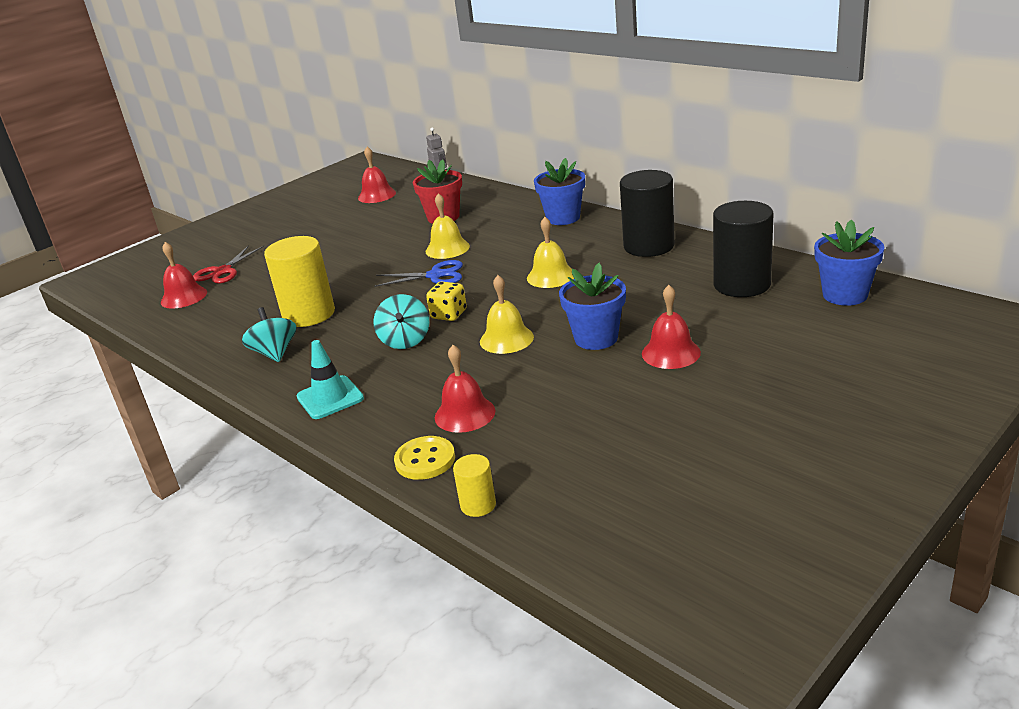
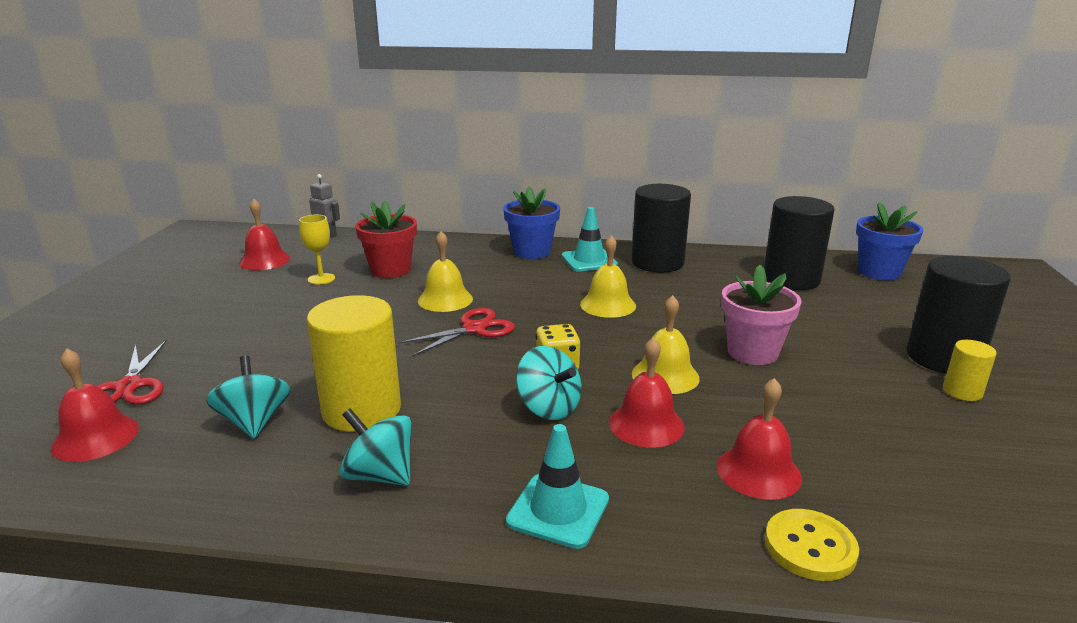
camera: 40 degrees left, 5 degrees down
blue scissors [374,260,463,287] -> red scissors [398,308,515,356]
yellow cylinder [453,454,496,517] -> yellow cylinder moved to [943,340,997,401]
blue flower pot [559,263,626,350] -> pink flower pot [721,264,802,365]
red bell [642,285,701,369] -> red bell moved to [609,337,685,448]
none -> turquoise spinning top [206,355,290,439]
none -> yellow goblet [299,215,335,285]
none -> turquoise traffic cone [562,207,618,272]
none -> black cylinder [906,256,1011,374]

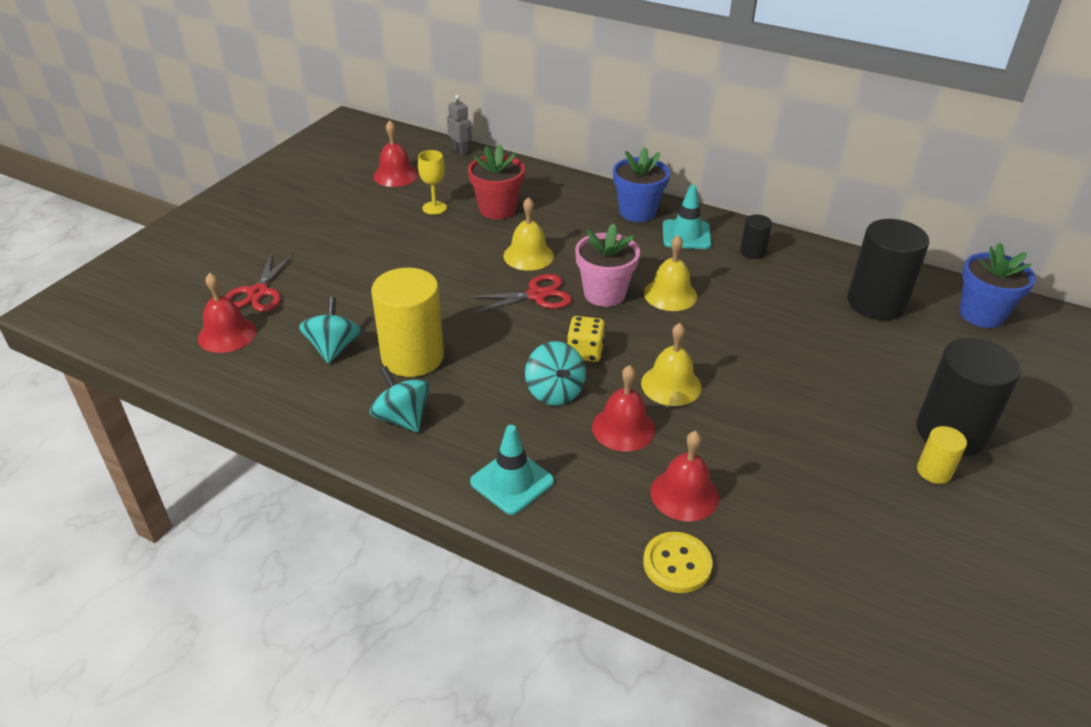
camera: 20 degrees right, 15 degrees up
black cylinder [631,184,691,272] -> black cylinder [740,215,772,259], size x0.48
pink flower pot [721,264,802,365] -> pink flower pot moved to [575,223,640,307]

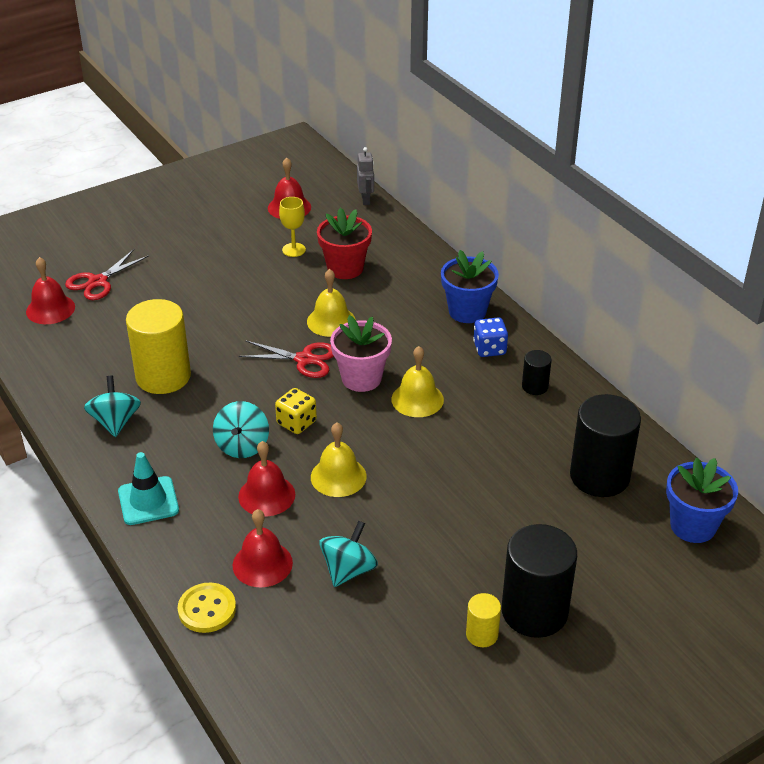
camera: 30 degrees right, 0 degrees up
turquoise spinning top [299,297,361,364] -> turquoise spinning top moved to [319,521,378,587]
turquoise traffic cone [663,185,711,249] -> blue dice [473,318,508,357]

